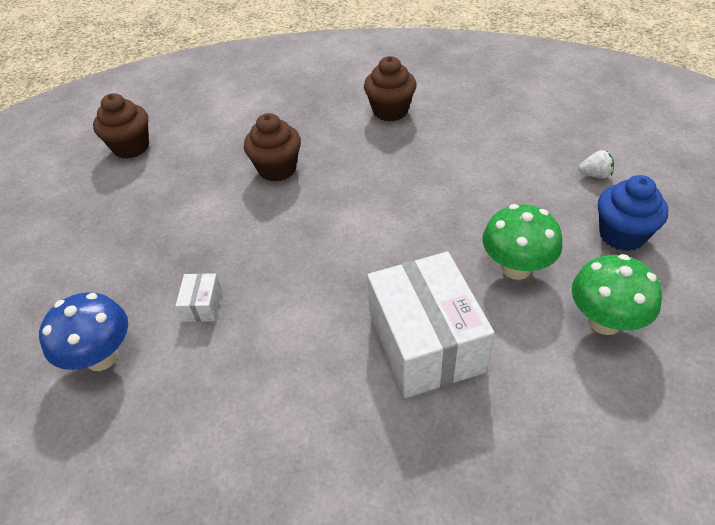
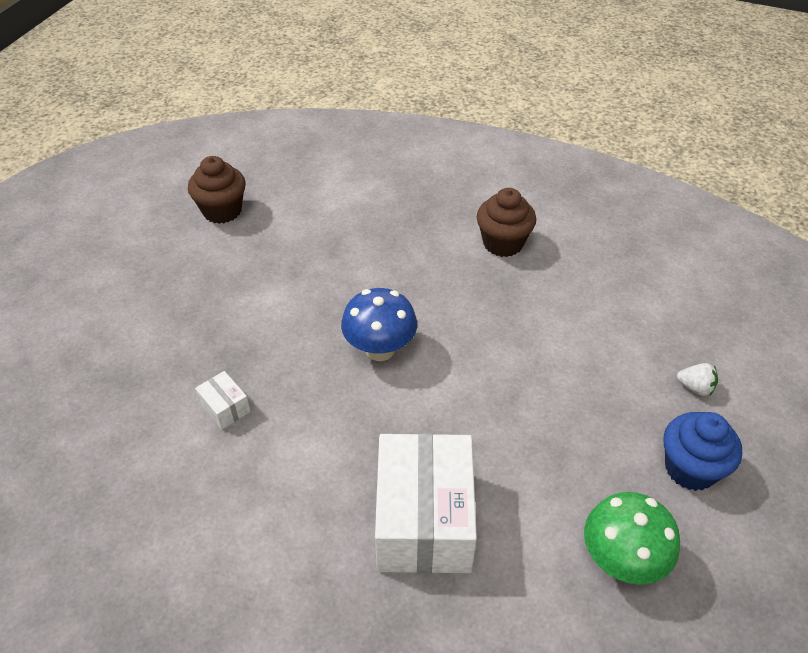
camera: 15 degrees right, 0 degrees up
blue mushroom [39,293,128,371] -> blue mushroom moved to [341,288,417,361]
white box [176,273,222,322] -> white box turned 60 degrees counterclockwise [195,371,251,429]
brown cupcake [244,113,301,182] -> none
green mushroom [483,204,563,280] -> none

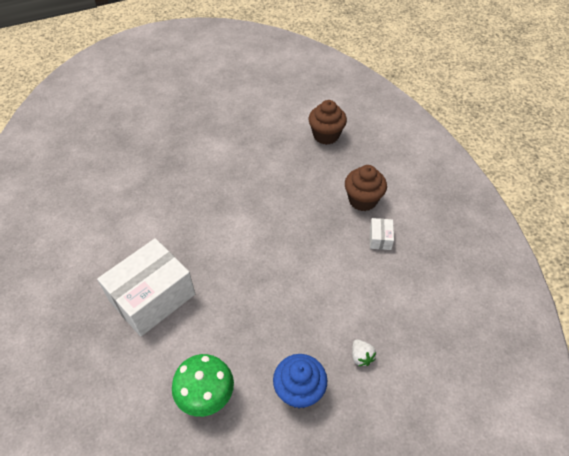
camera: 45 degrees right, 5 degrees up
brown cupcake [188,156,246,224] -> brown cupcake moved to [308,100,347,145]
white box [195,371,251,429] -> white box moved to [370,218,394,250]
blue mushroom [341,288,417,361] -> none

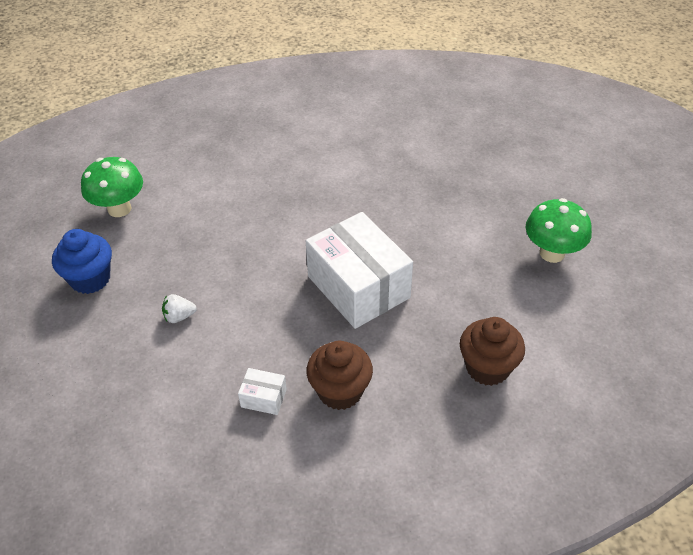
camera: 100 degrees right, 5 degrees down
white box [97,238,195,337] -> white box moved to [306,212,413,329]
white strawberry [352,339,376,366] -> white strawberry moved to [162,294,197,323]
none -> green mushroom [526,198,592,263]

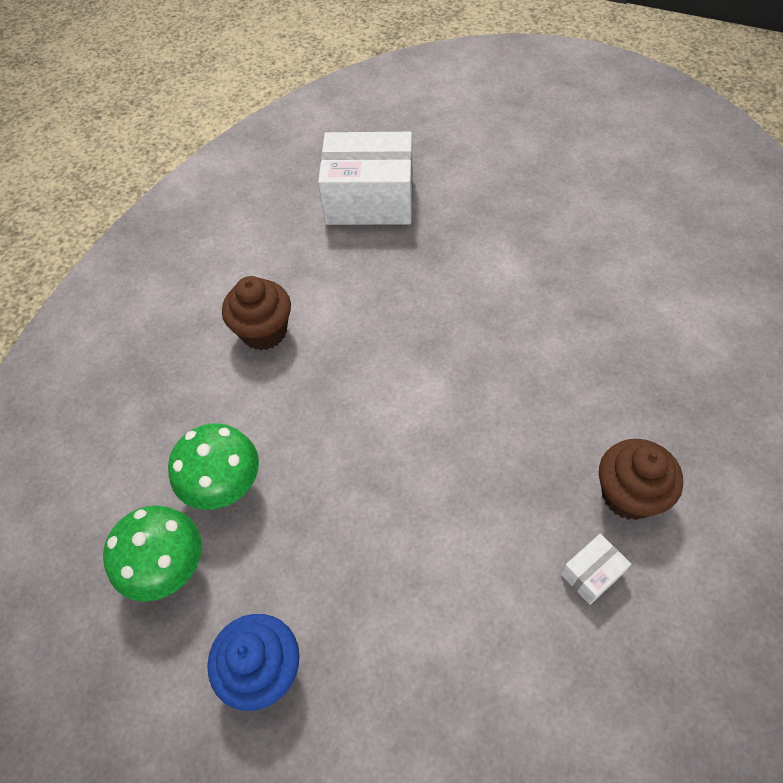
camera: 50 degrees left, 10 degrees up
white strawberry [162,294,197,323] -> none
white box [306,212,413,329] -> white box moved to [318,132,413,225]
brown cupcake [460,317,525,386] -> brown cupcake moved to [222,276,291,350]
green mushroom [526,198,592,263] -> green mushroom moved to [168,423,259,510]

